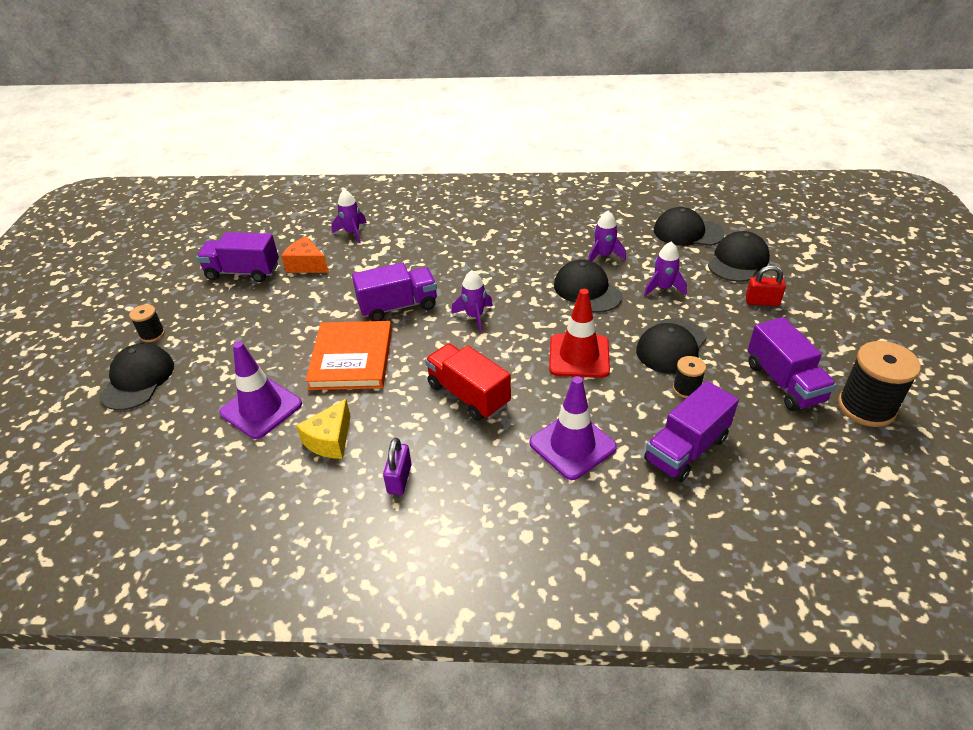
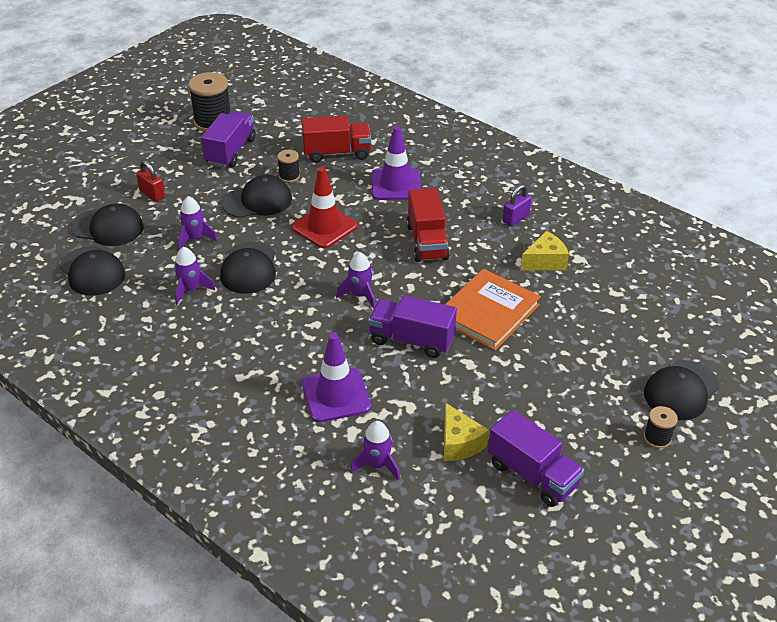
camera: 145 degrees left, 0 degrees up
purple traffic cone [220,341,302,439] -> purple traffic cone moved to [302,333,371,422]
orange cheese [281,236,329,273] -> yellow cheese [444,403,489,461]
purple truck [644,381,739,482] -> red truck [302,116,371,163]
black cap [708,231,770,282] -> black cap turned 150 degrees counterclockwise [71,203,144,246]

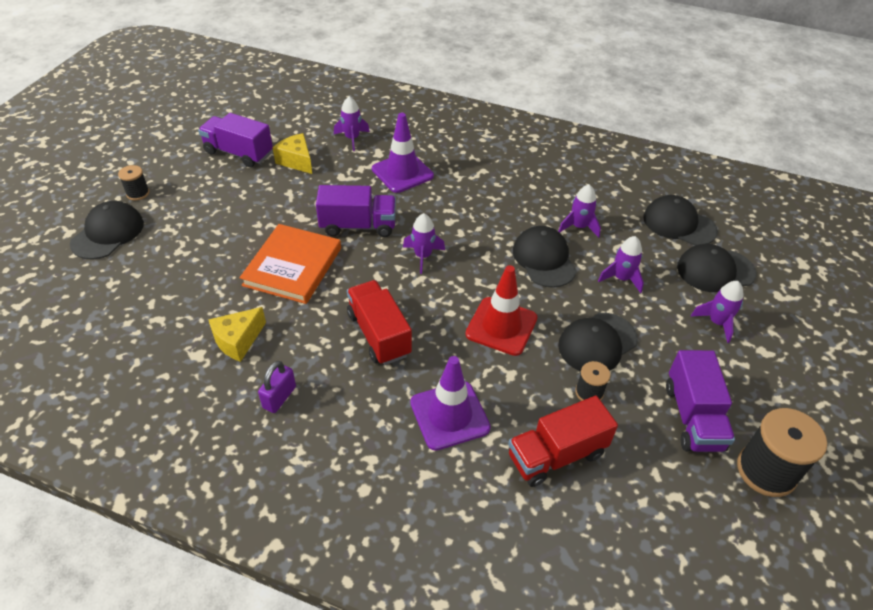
camera: 160 degrees right, 5 degrees up
red padlock [136,160,165,202] -> purple rocket [691,281,744,343]

